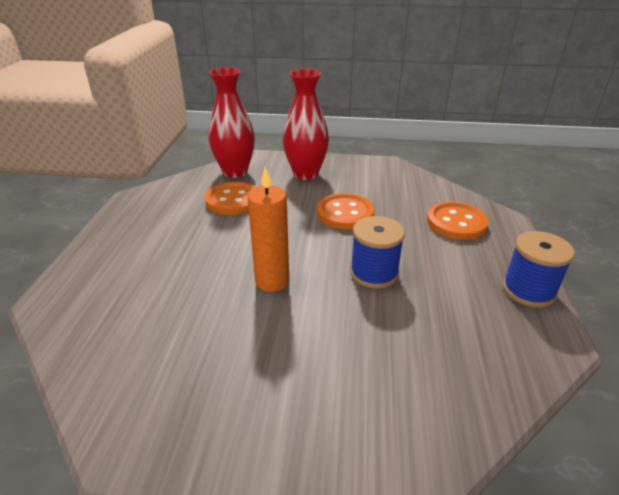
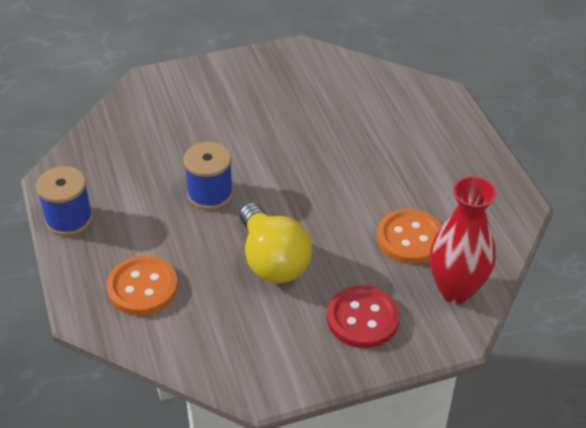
camera: 155 degrees right, 10 degrees up
orange candle [247,167,289,292] -> none
red vase [283,69,329,180] -> red button [327,285,400,348]
orange button [317,193,374,229] -> yellow light bulb [239,202,312,283]

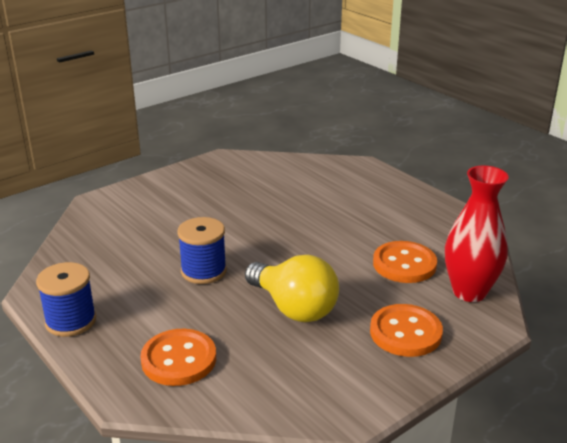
camera: 20 degrees left, 15 degrees down
red button [327,285,400,348] -> orange button [370,304,443,357]

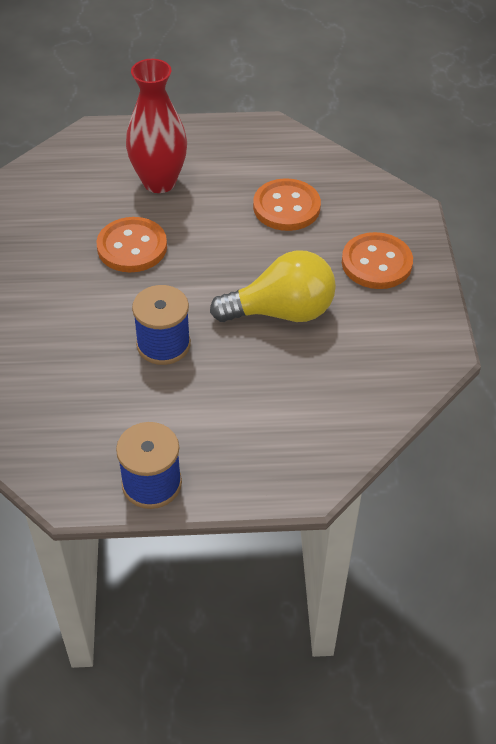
camera: 55 degrees left, 20 degrees up
orange button [140,329,216,386] -> orange button moved to [97,217,167,272]
red vase [445,166,509,302] -> red vase moved to [126,59,187,193]

